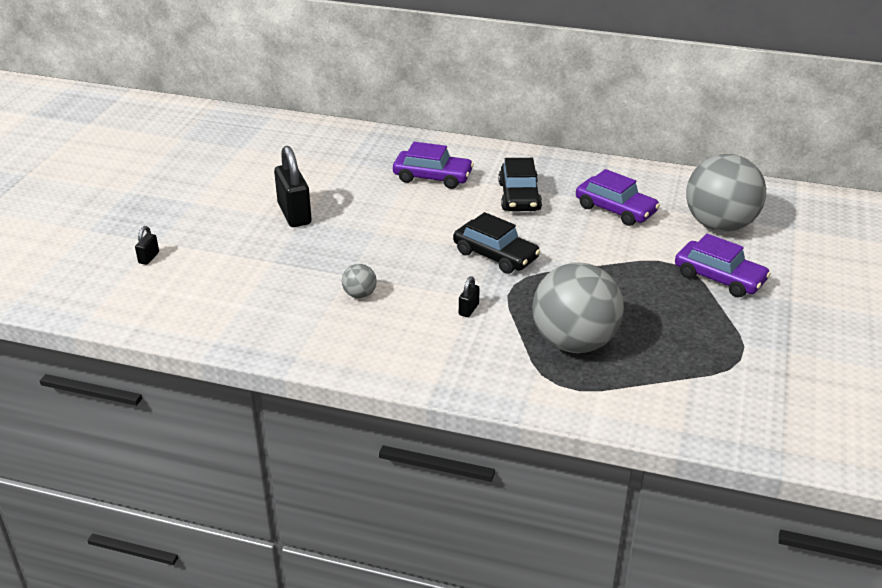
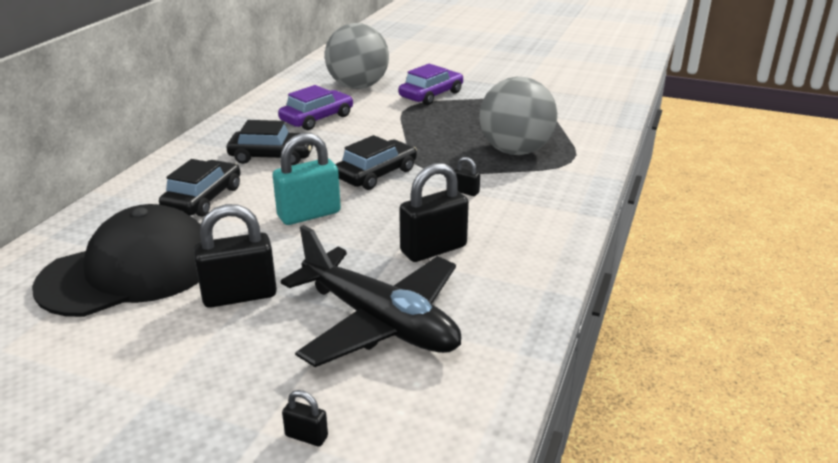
camera: 85 degrees left, 5 degrees down
grey ball [342,264,377,298] -> black padlock [399,163,469,262]
purple car [393,142,474,189] -> black car [159,159,240,217]
none -> black cap [32,204,201,317]
none -> turquoise padlock [273,133,341,225]
none -> black plane [281,225,462,367]

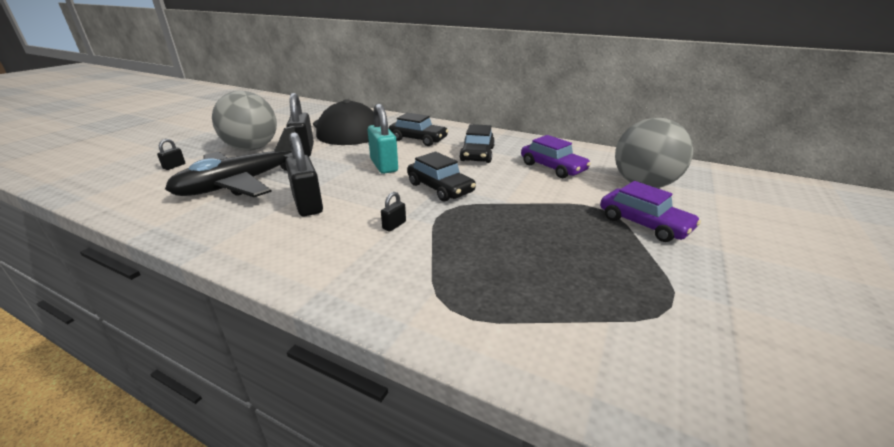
camera: 95 degrees right, 0 degrees up
grey ball [479,77,558,155] -> grey ball moved to [212,91,277,151]

